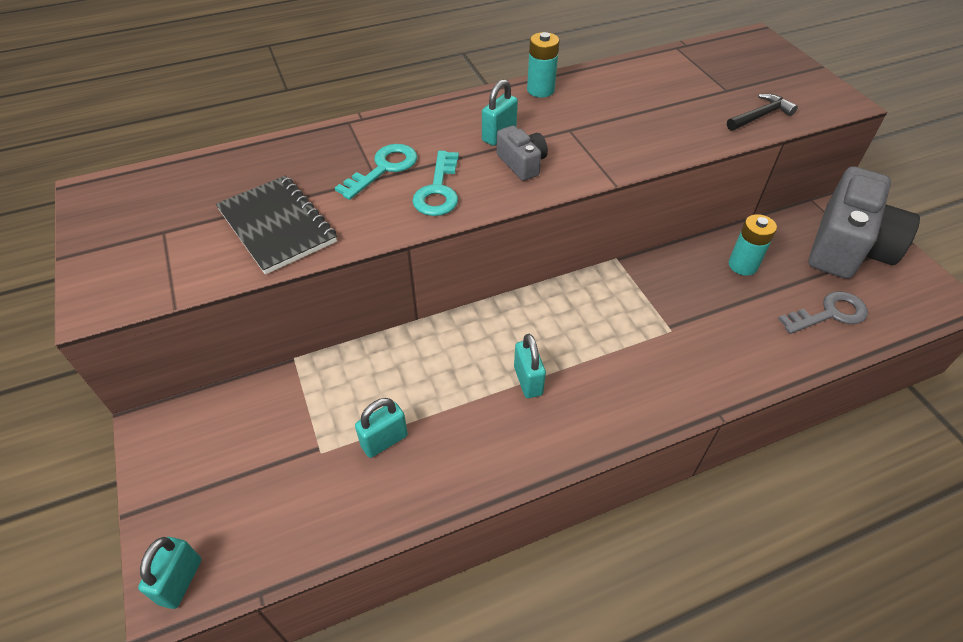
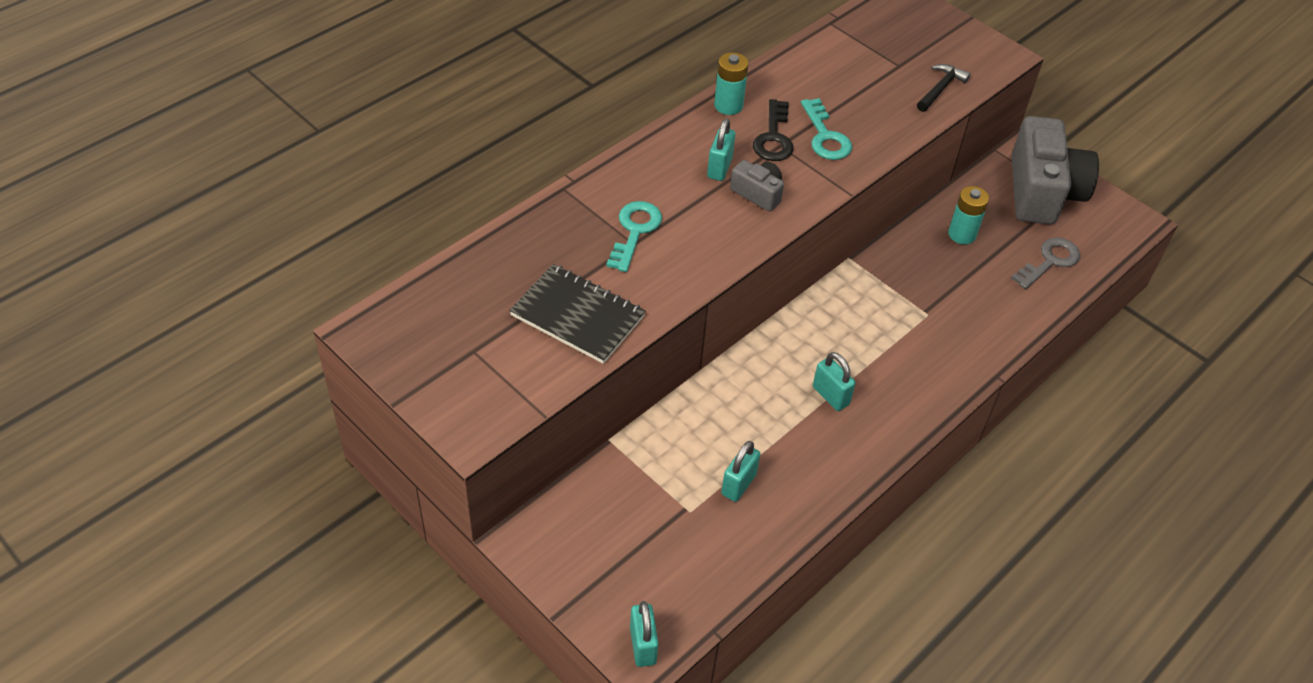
camera: 25 degrees left, 0 degrees up
turquoise key [412,151,459,216] -> turquoise key moved to [801,98,852,160]
none -> black key [753,99,794,161]

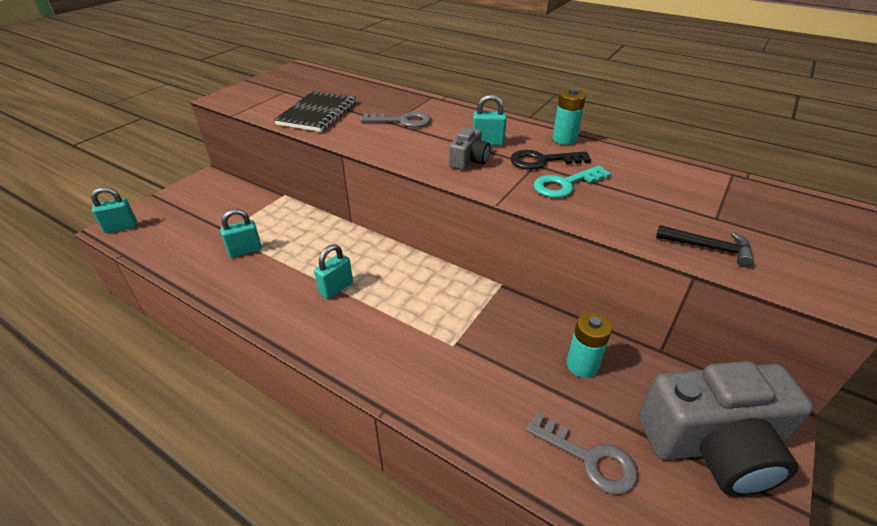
camera: 80 degrees right, 10 degrees down
turquoise key [606,201,662,272] -> grey key [360,112,431,128]
turquoise padlock [721,441,760,502] -> turquoise padlock turned 45 degrees counterclockwise [220,209,262,258]

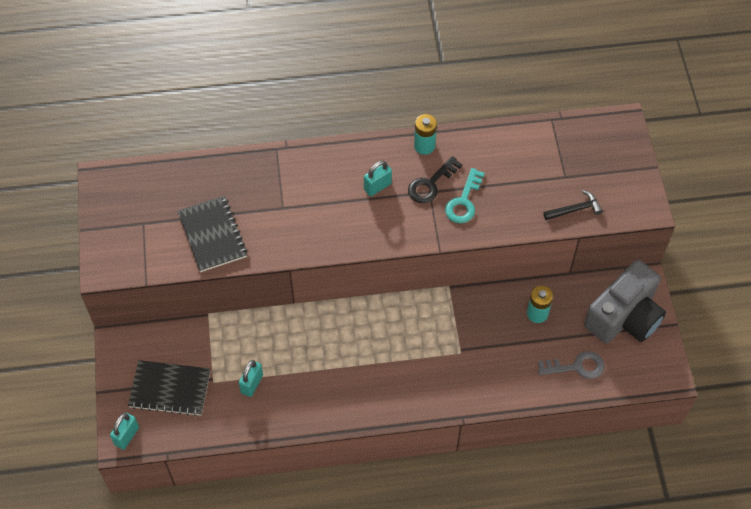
camera: 40 degrees left, 20 degrees up
turquoise padlock [314,244,353,299] -> none
grey key [360,112,431,128] -> none
grey camera [449,128,490,170] -> none
none -> black notebook [128,360,210,416]

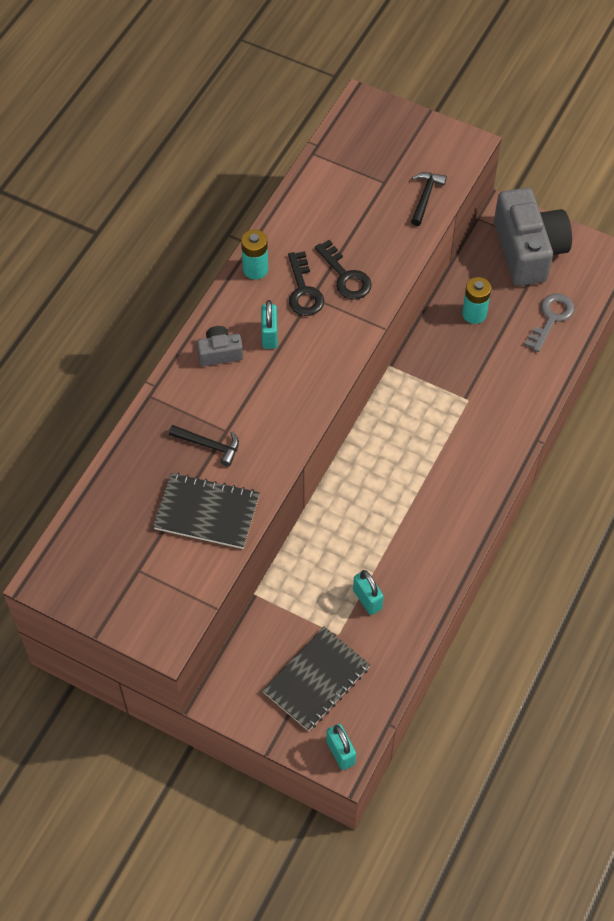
camera: 55 degrees left, 0 degrees up
turquoise key [445,168,485,223] -> black key [315,240,371,300]
none -> black hammer [169,425,239,466]
none -> grey camera [197,326,243,366]

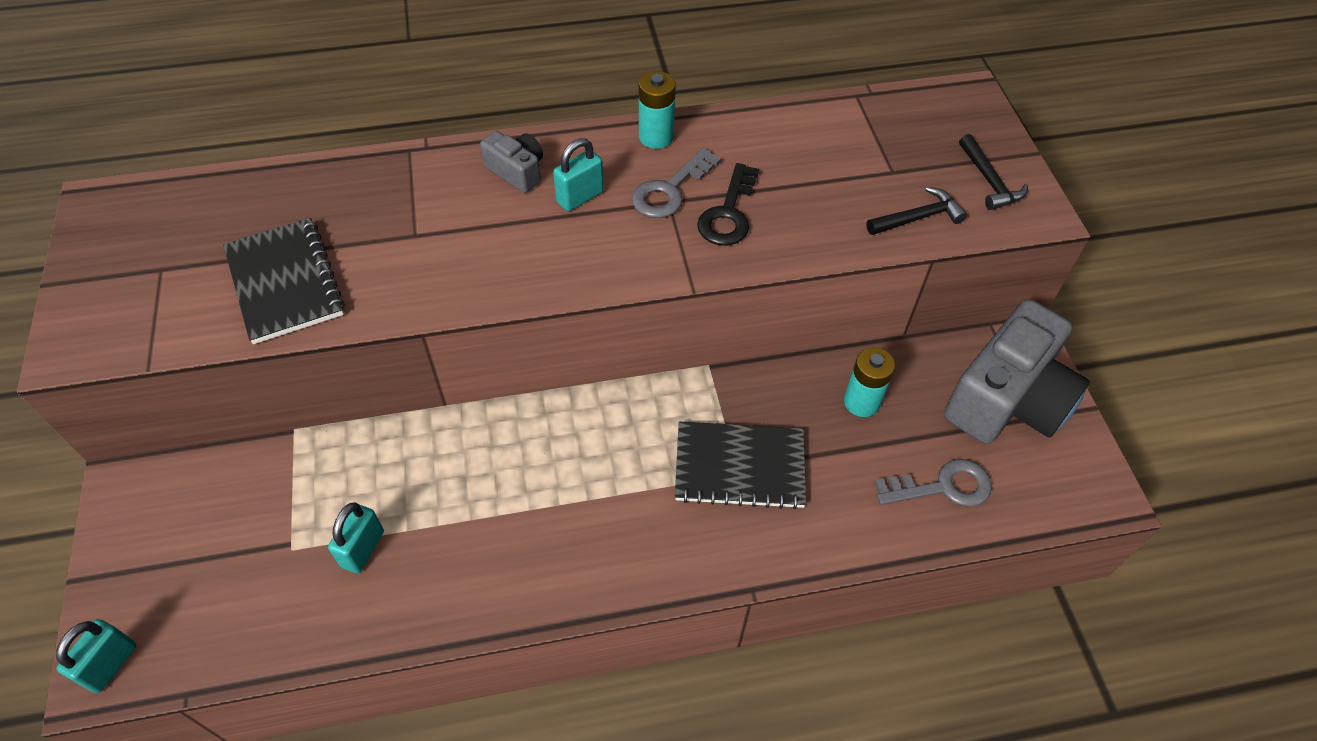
camera: 50 degrees right, 5 degrees down
black hammer [169,425,239,466] -> black hammer moved to [959,134,1028,210]
black notebook [262,627,370,731] -> black notebook moved to [675,421,806,510]
black key [288,251,324,316] -> grey key [632,148,721,218]

